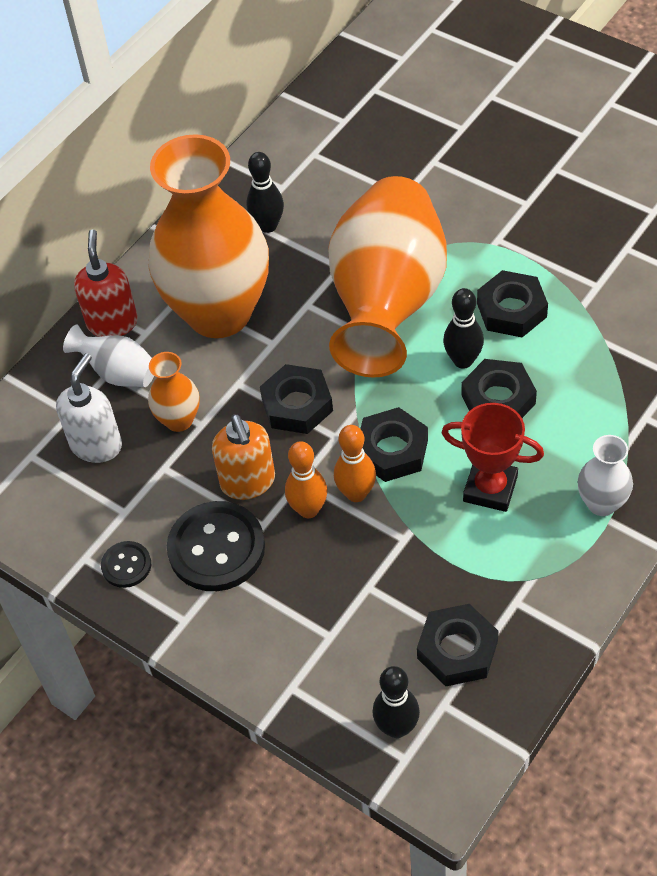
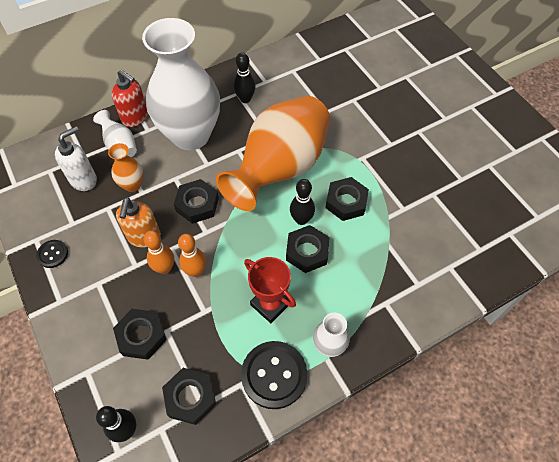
camera: 20 degrees right, 5 degrees up
red soap dispenser [74,229,138,337] -> red soap dispenser turned 105 degrees clockwise [112,70,148,127]
orange vase [149,134,269,338] -> white vase [142,18,220,150]
black button [167,501,265,591] -> black button moved to [241,341,307,409]
black nut [360,407,428,482] -> black nut moved to [113,309,167,360]

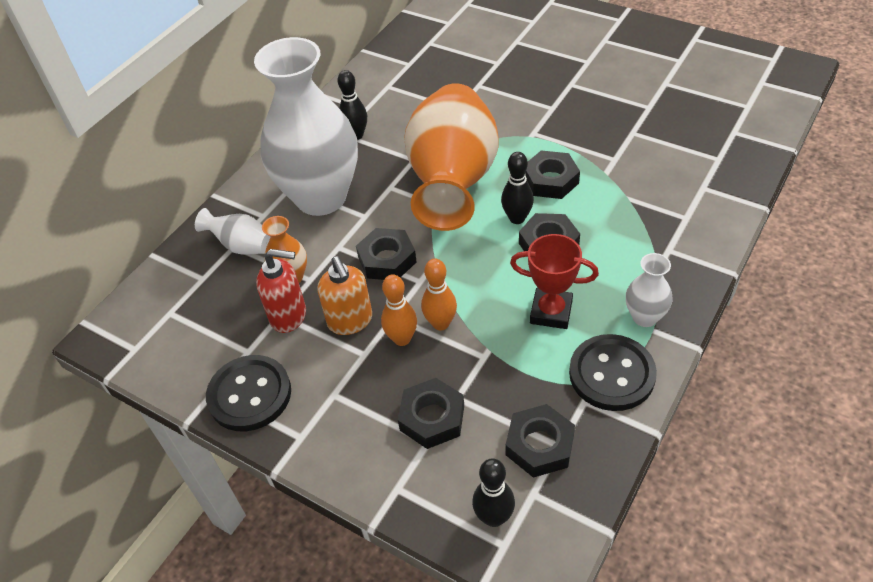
camera: 25 degrees left, 10 degrees down
black button [36,240,68,268] -> black button [206,355,291,431], size x1.95
white soap dispenser [55,126,97,191] -> none
red soap dispenser [112,70,148,127] -> red soap dispenser moved to [256,249,306,333]

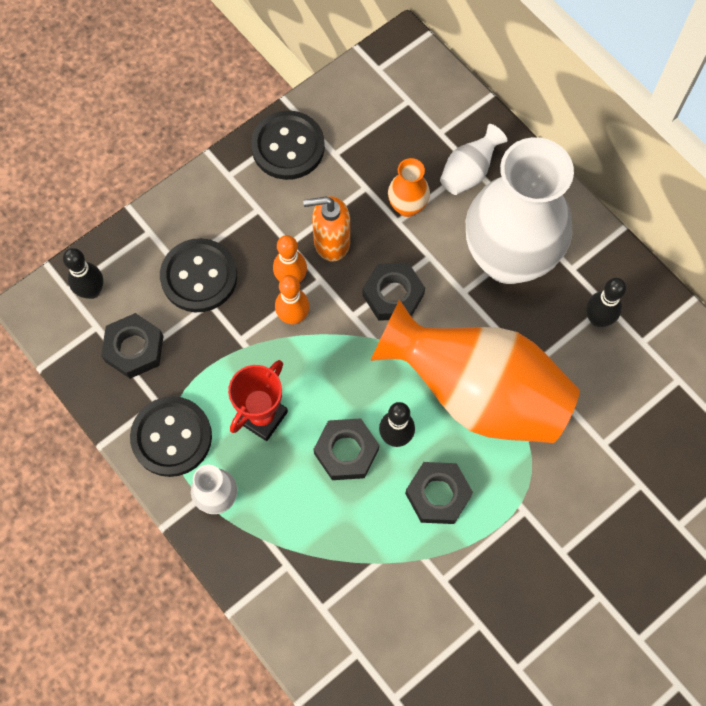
camera: 105 degrees right, 20 degrees up
red soap dispenser [256,249,306,333] -> none
black nut [398,378,464,449] -> black button [160,238,237,312]

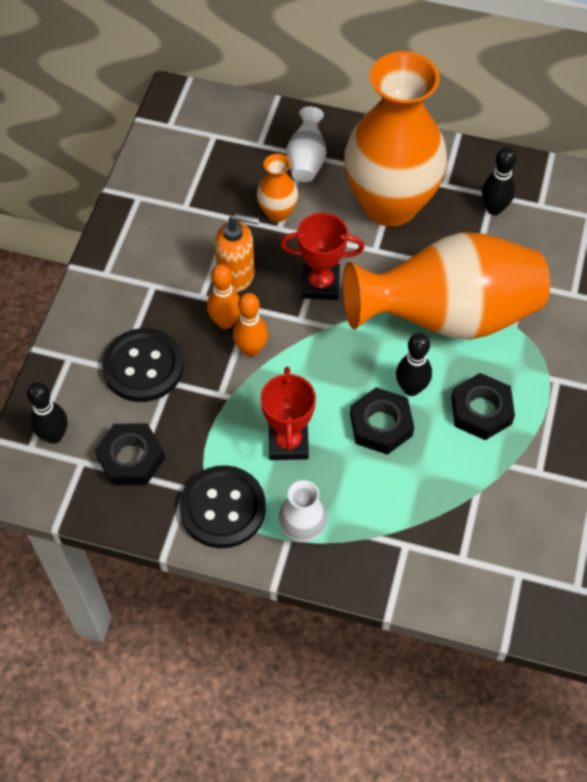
camera: 35 degrees left, 10 degrees down
black button [251,111,325,180] -> none
orange soap dispenser [303,196,350,262] -> orange soap dispenser turned 135 degrees counterclockwise [215,214,259,292]
black nut [362,263,425,320] -> red trophy [280,213,364,300]
white vase [466,137,574,284] -> orange vase [344,51,447,227]

